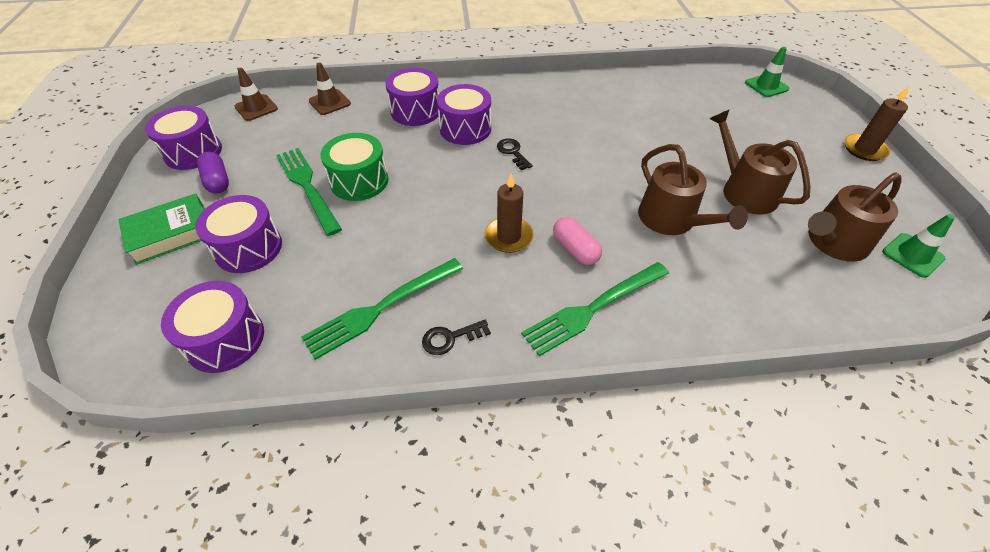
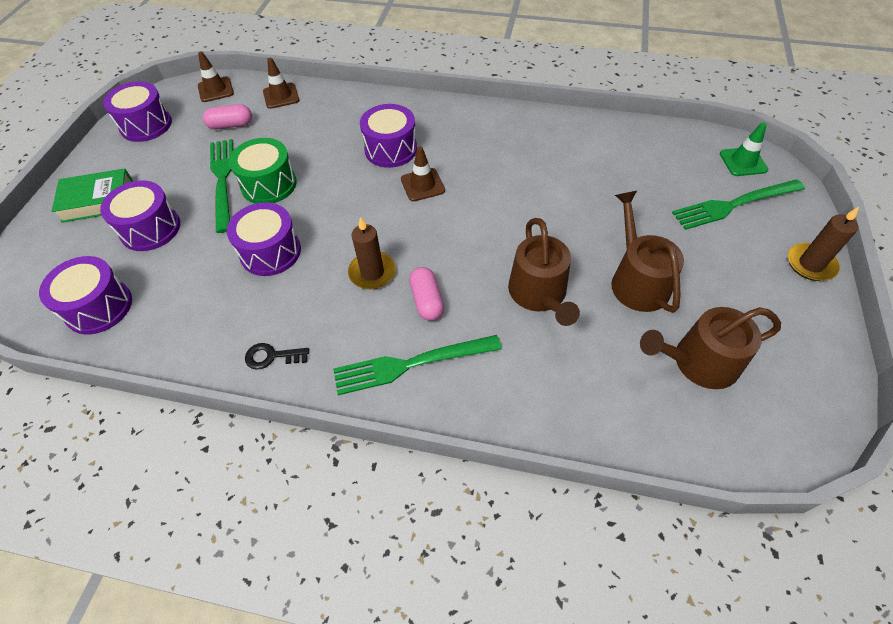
camera: 20 degrees right, 5 degrees up
purple capsule [197,152,229,194] -> none
green fork [301,258,463,360] -> green fork moved to [672,179,805,230]
purple drum [385,68,439,126] -> purple drum moved to [227,202,301,276]
black key [497,138,533,170] -> brown traffic cone [401,146,445,202]
green traffic cone [882,214,955,278] -> none
none -> pink capsule [203,104,252,129]

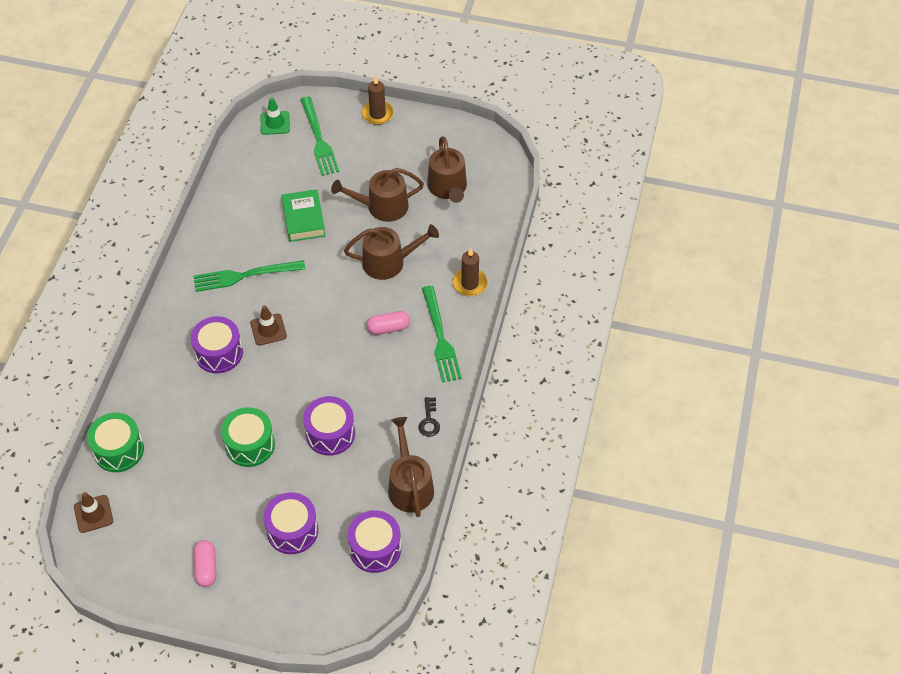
camera: 90 degrees left, 0 degrees up
green book [52,168,133,223] -> green book moved to [282,189,326,242]
purple drum [103,81,172,142] -> none
pink capsule [203,104,252,129] -> pink capsule moved to [194,540,216,587]
green fork [210,139,233,233] -> green fork moved to [194,260,306,292]
brown traffic cone [263,58,299,109] -> green drum [87,413,144,472]
brown candle [348,217,396,289] -> brown candle moved to [452,248,488,296]
none -> brown watering can [388,417,434,517]

